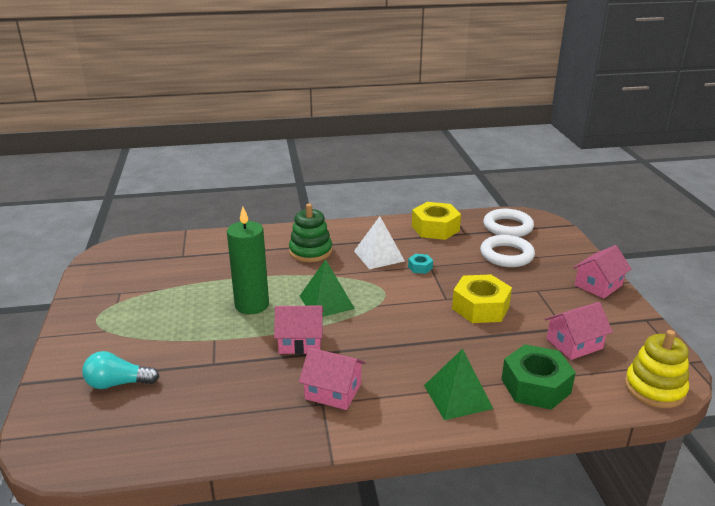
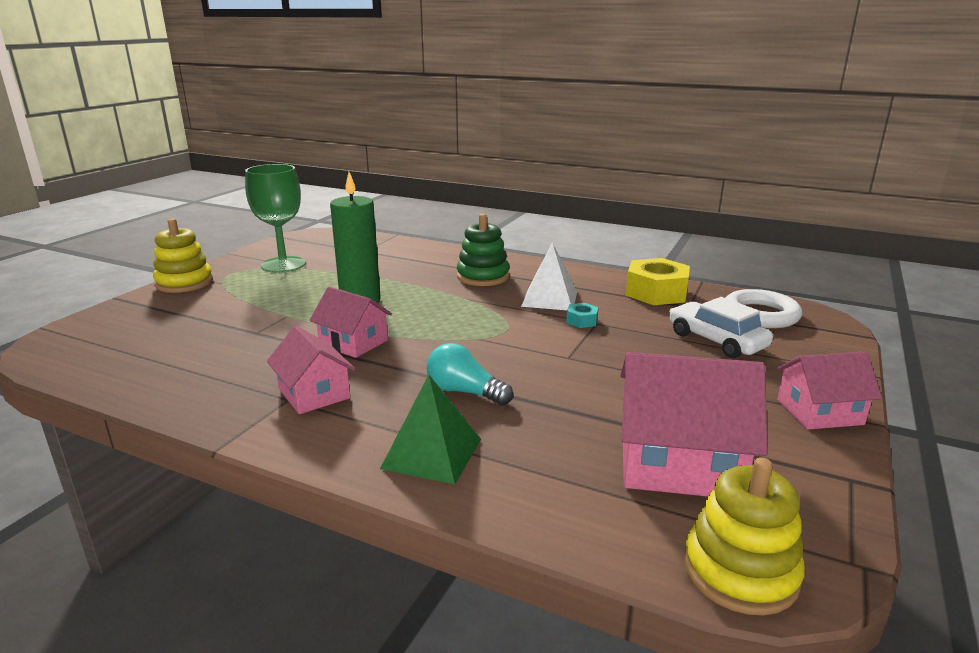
camera: 35 degrees right, 5 degrees down
turquoise light bulb [82,351,159,389] -> turquoise light bulb moved to [427,343,513,405]
green pyramid [300,259,355,317] -> none
yellow nut [452,274,512,323] -> none
white ring [480,235,535,267] -> white car [669,297,773,358]
green nut [502,344,576,410] -> none
pink house [545,302,613,360] -> pink house [620,352,768,497], size x1.61
none -> yellow stacking toy [153,218,213,293]
none -> green goblet [245,164,306,273]

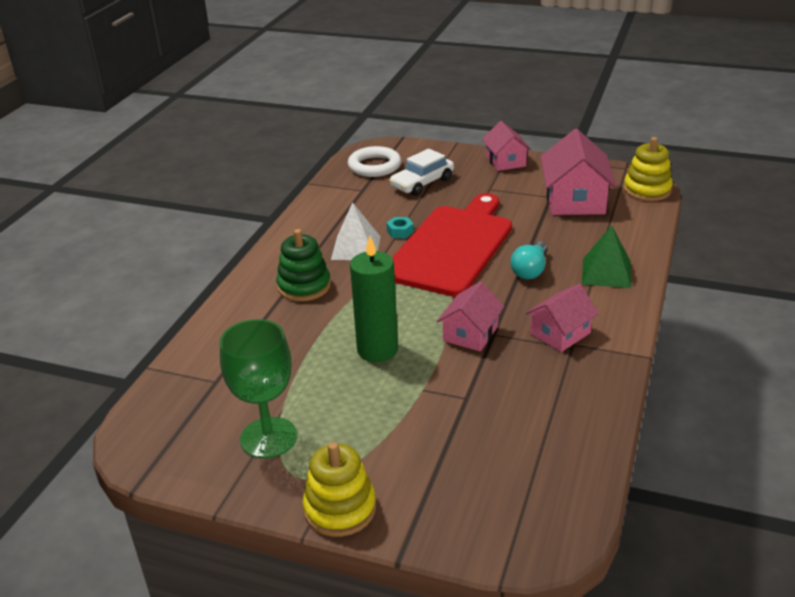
camera: 95 degrees left, 10 degrees up
yellow nut [626,258,690,305] -> none
none -> red cutting board [392,193,512,297]

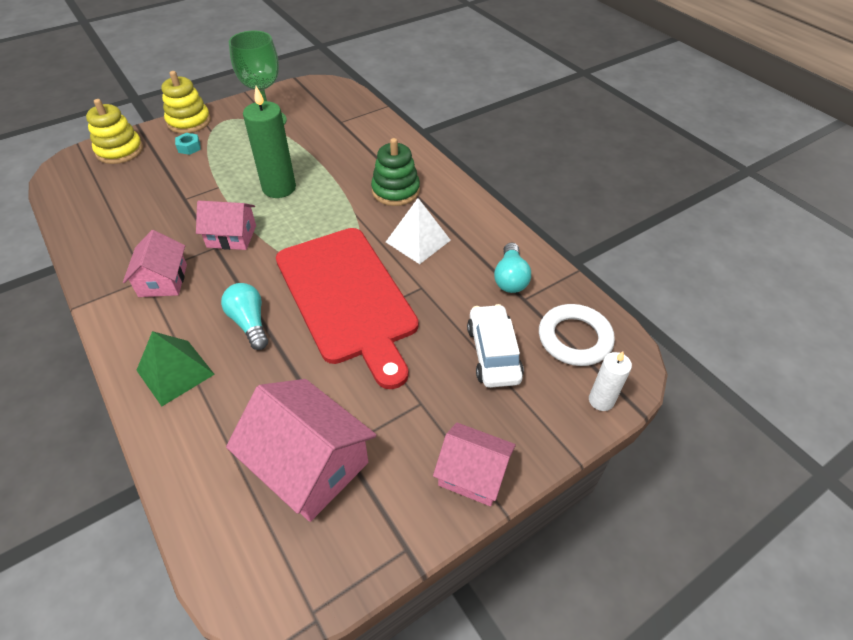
camera: 125 degrees right, 15 degrees up
turquoise nut [387,217,414,239] -> turquoise nut moved to [175,133,201,155]
pink house [437,281,504,352] -> pink house turned 60 degrees counterclockwise [196,200,256,250]
yellow stacking toy [624,137,673,201] -> yellow stacking toy moved to [86,99,143,164]
none -> turquoise light bulb [494,243,531,293]
none -> white candle [589,351,632,411]

